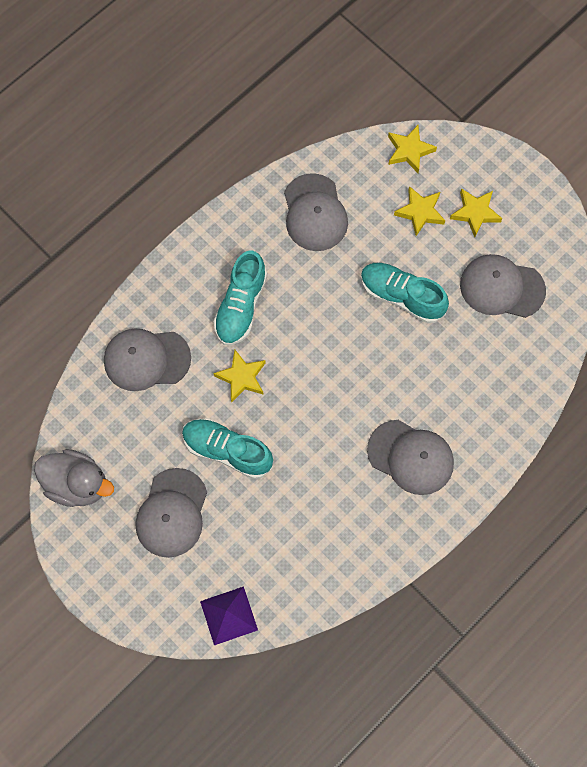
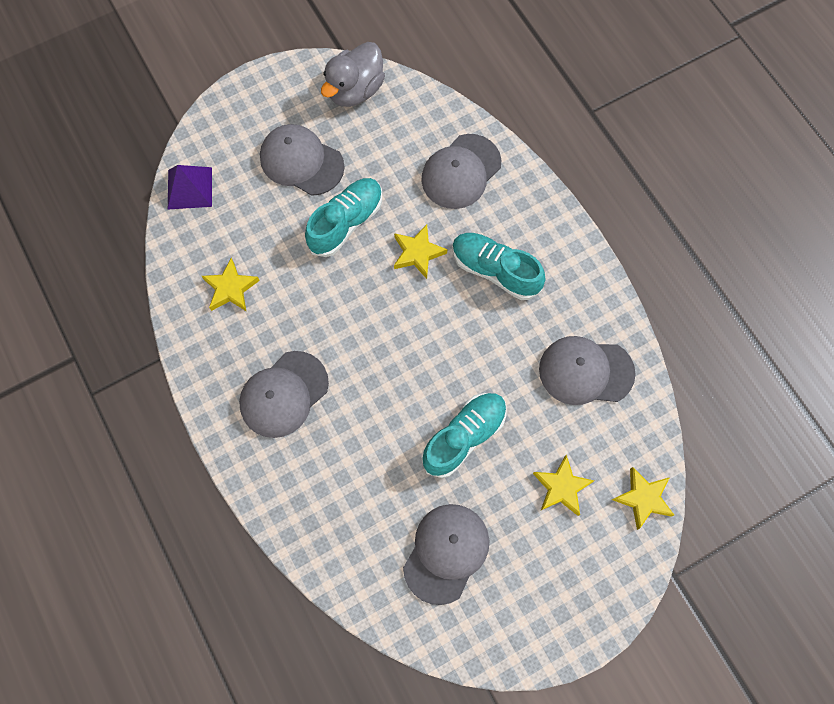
camera: 105 degrees right, 0 degrees up
grey cap [104,328,191,391] -> grey cap turned 150 degrees counterclockwise [421,134,501,209]
yellow star [450,188,502,237] -> yellow star moved to [202,258,260,311]

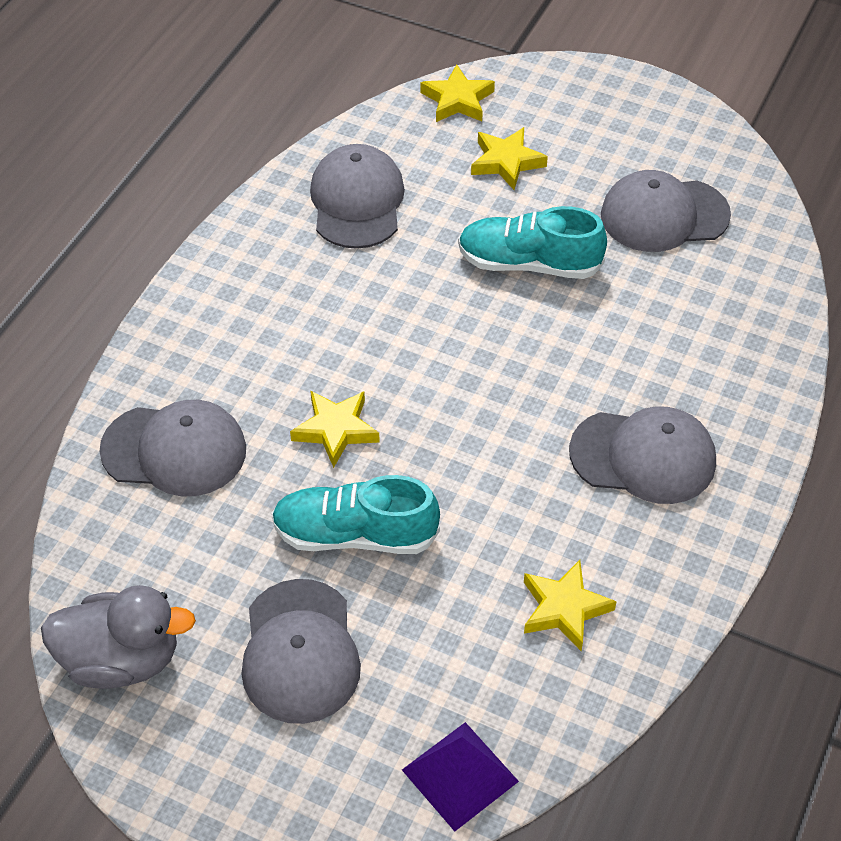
camera: 125 degrees left, 20 degrees down
turquoise shoe [452,233,546,300] -> none
grey cap [539,336,636,405] -> grey cap turned 150 degrees counterclockwise [310,144,405,249]

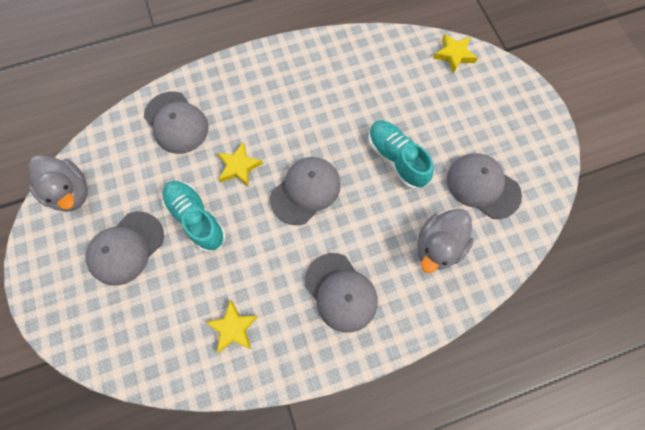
camera: 45 degrees right, 20 degrees up
grey cap [310,144,405,249] -> grey cap moved to [270,157,341,225]
purple pyramid [402,722,519,832] -> none
yellow star [471,127,548,190] -> none
none -> grey duck [417,209,474,273]

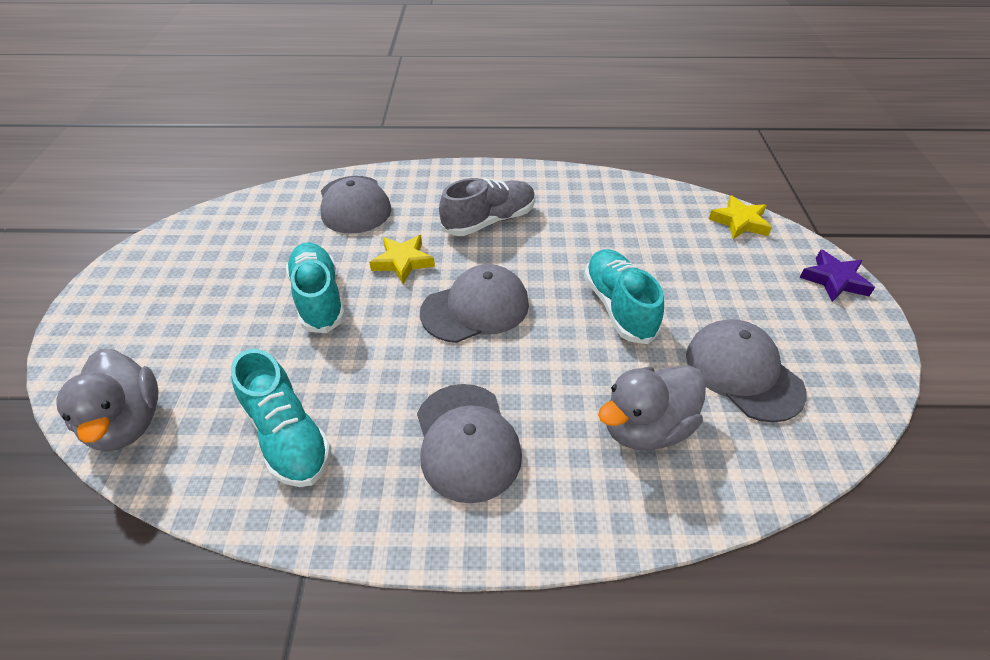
camera: 20 degrees right, 25 degrees down
grey duck [29,155,88,212] -> grey duck moved to [56,349,158,452]
grey cap [86,212,164,286] -> none
yellow star [205,300,258,353] -> turquoise shoe [231,349,331,487]
none -> grey shoe [439,178,535,236]
none -> purple star [799,249,875,302]

